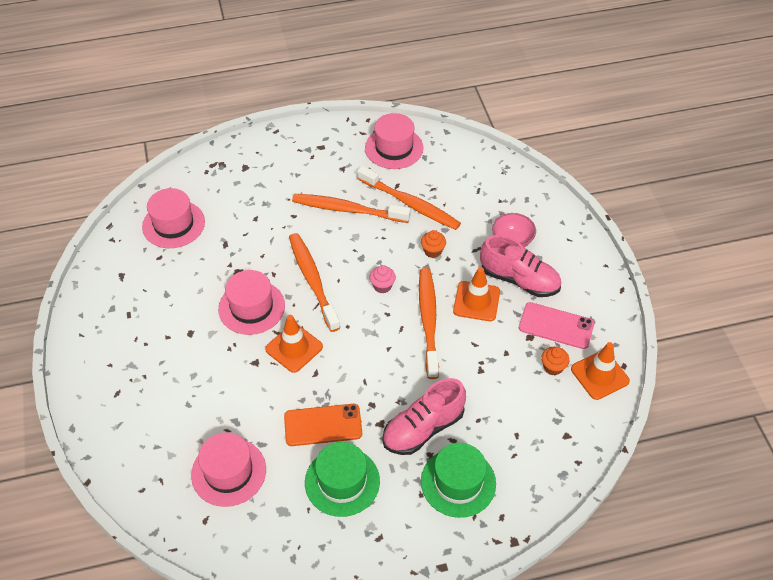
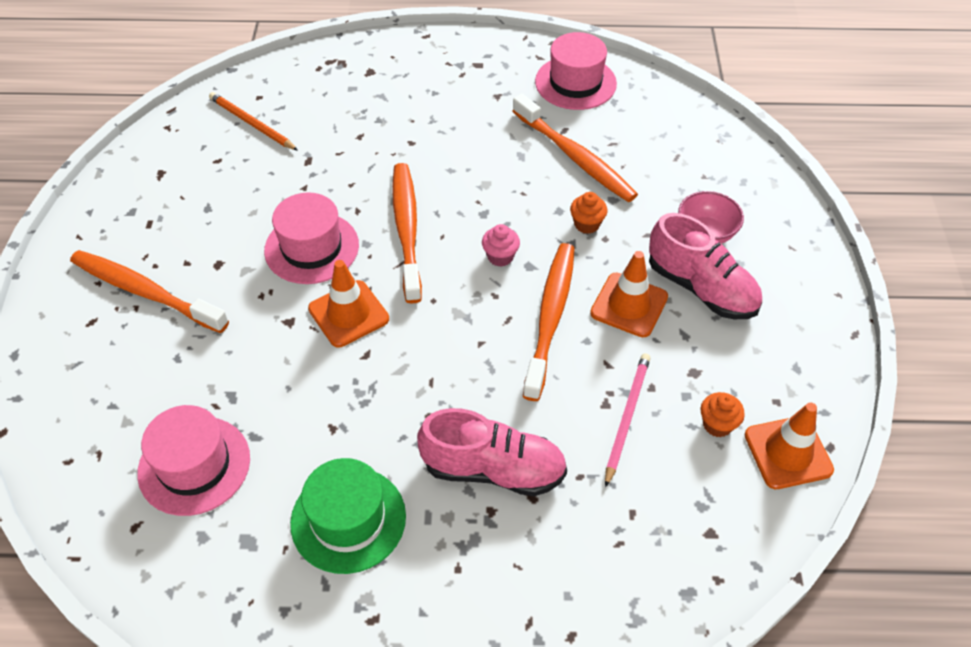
camera: 15 degrees right, 0 degrees up
pink hat [142,188,205,248] -> orange pencil [209,92,298,151]
orange phone [284,404,362,446] -> none
orange toothbrush [292,194,411,223] -> orange toothbrush moved to [70,250,229,333]
pink shoe [382,378,466,455] -> pink shoe turned 150 degrees counterclockwise [417,408,567,496]
green hat [421,443,496,518] -> none
pink phone [519,302,594,349] -> none
none -> pink pencil [605,353,651,488]

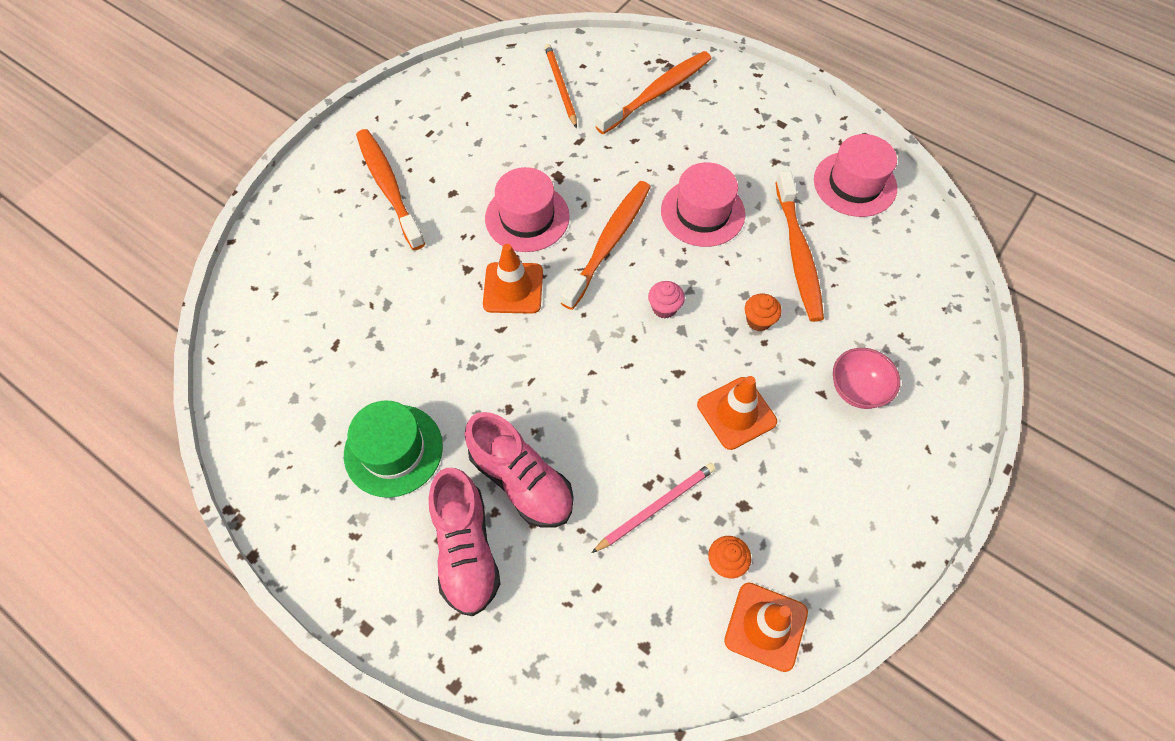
camera: 35 degrees right, 10 degrees up
pink hat [137,405,250,516] -> pink hat moved to [661,162,745,247]
orange toothbrush [523,243,575,401] -> orange toothbrush moved to [595,51,712,134]
pink shoe [649,213,762,319] -> pink shoe moved to [429,468,500,616]

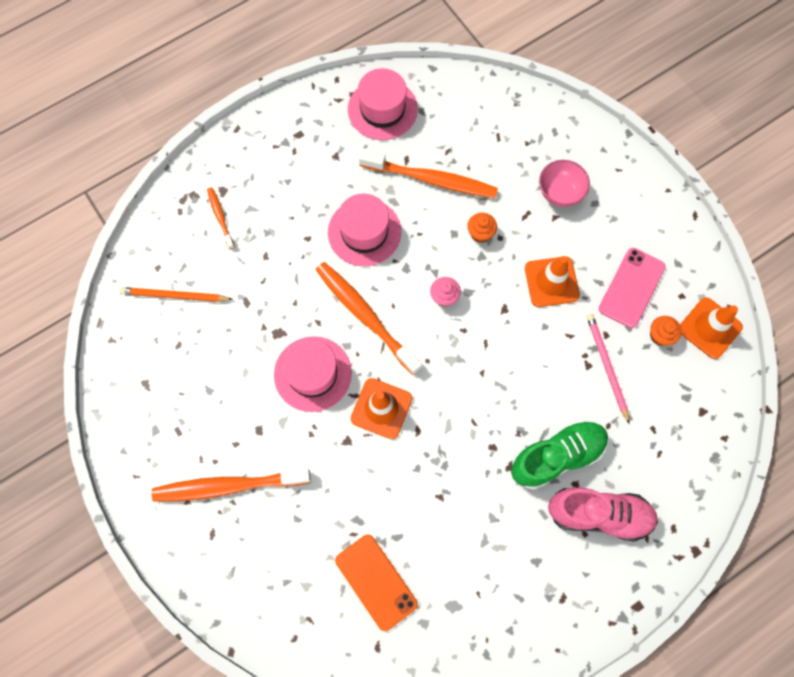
camera: 70 degrees left, 10 degrees up
green hat [344,400,443,498] -> none
pink shoe [465,412,574,528] -> green shoe [511,419,609,490]
orange toothbrush [595,51,712,134] -> orange toothbrush [207,187,235,249], size x0.49
none -> orange phone [335,535,418,631]
none -> pink phone [599,248,666,328]

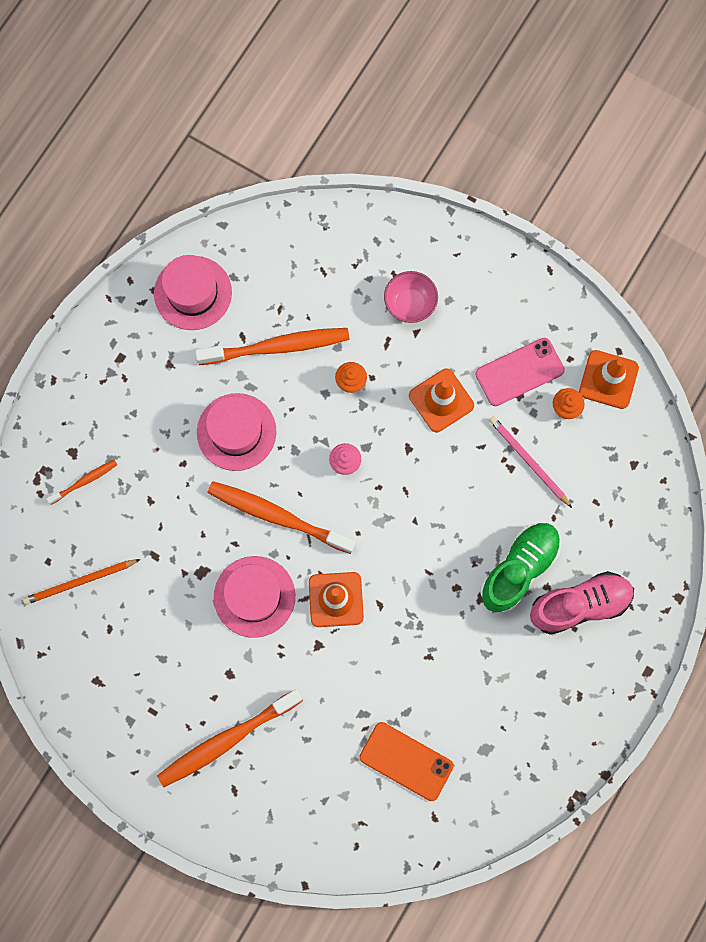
camera: 25 degrees left, 5 degrees up
orange toothbrush [207,187,235,249] -> orange toothbrush turned 105 degrees clockwise [46,460,117,505]
pink phone [599,248,666,328] -> pink phone turned 60 degrees clockwise [475,338,565,406]

